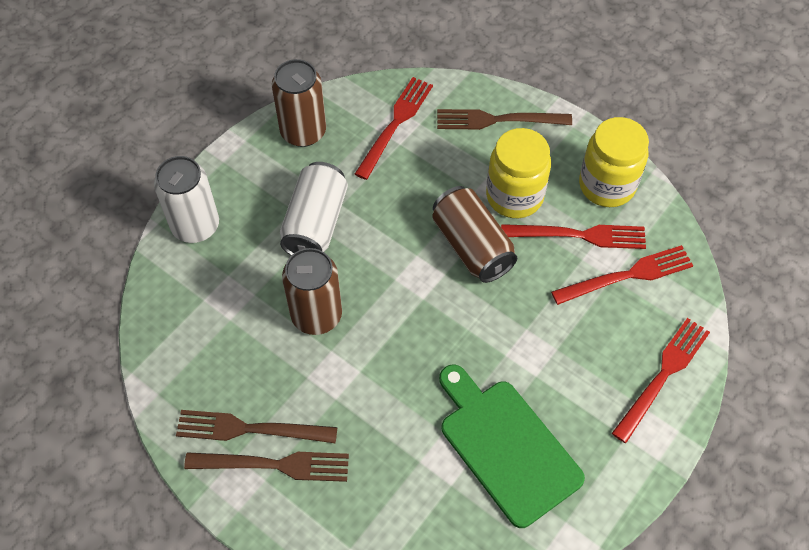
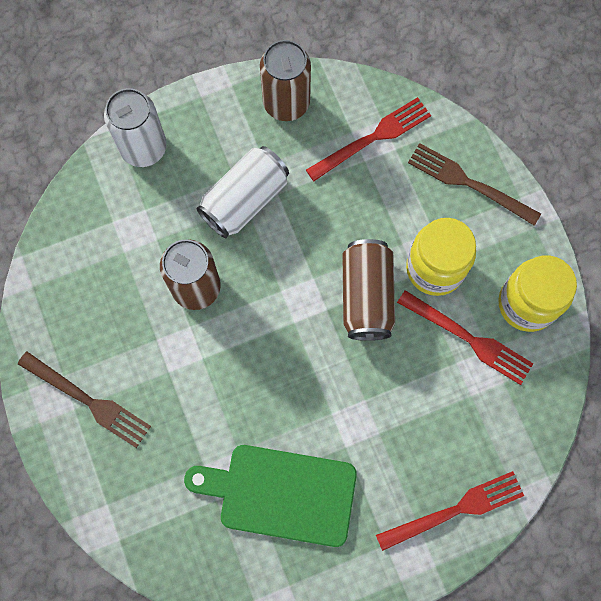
camera: 30 degrees right, 15 degrees up
brown fork [176,410,337,443] -> none
green cutting board [439,365,585,528] -> green cutting board turned 75 degrees counterclockwise [184,445,357,547]
red fork [551,245,694,305] -> none

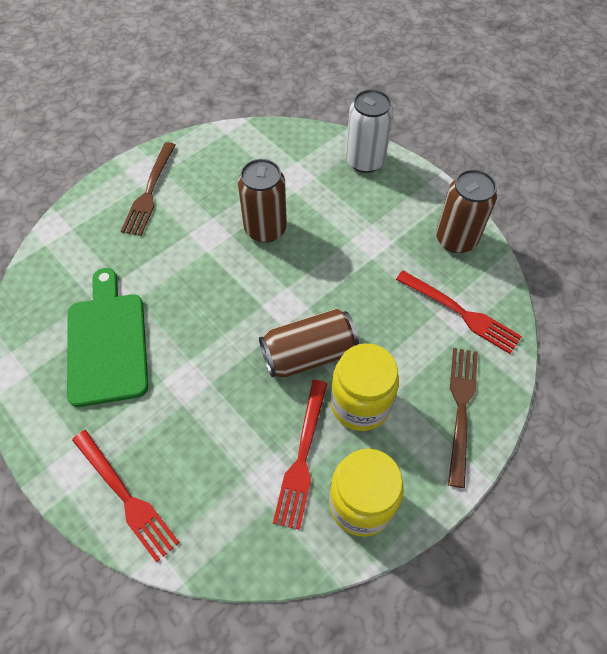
camera: 70 degrees right, 15 degrees down
white can [196,146,289,238] -> none

